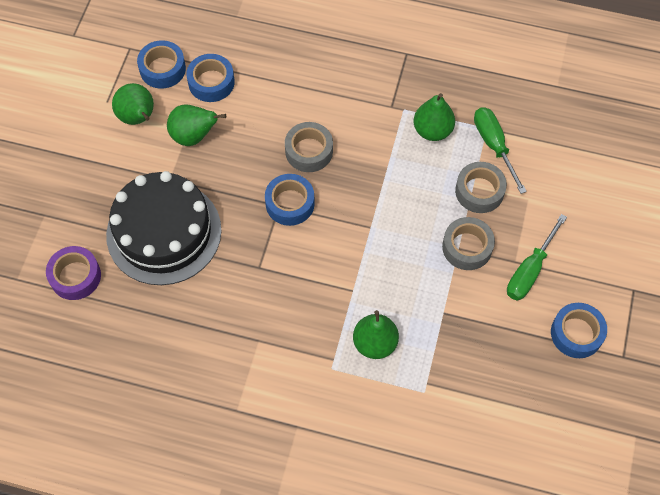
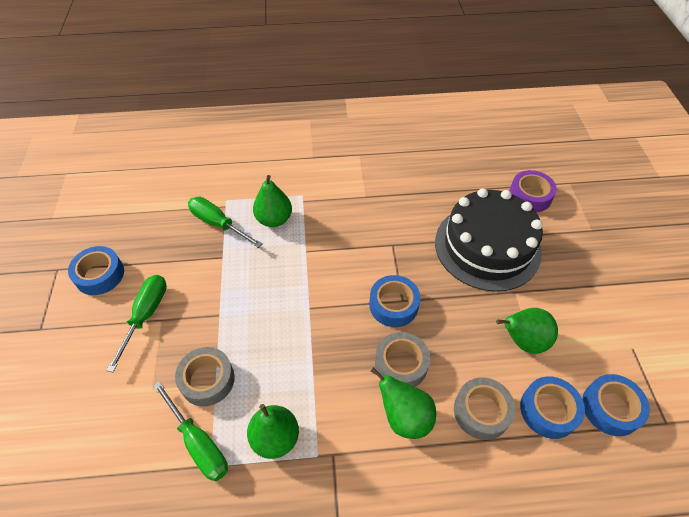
camera: 160 degrees right, 10 degrees down
green pear [112,83,154,125] -> green pear moved to [371,367,436,439]
grey tape [442,217,495,270] -> grey tape moved to [454,377,515,440]
none -> green screwdriver [188,197,263,248]

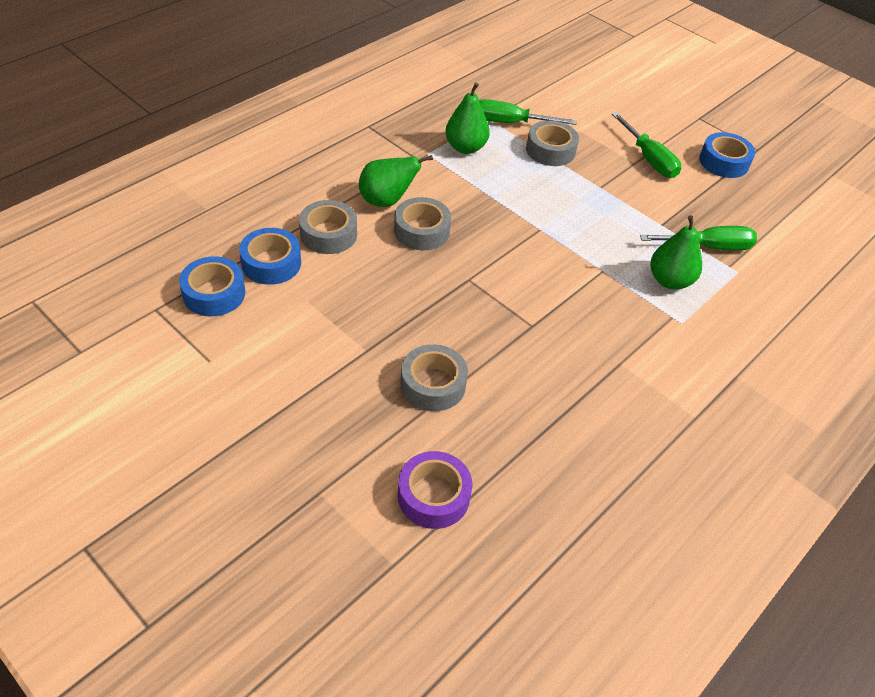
camera: 135 degrees right, 5 degrees down
blue tape [369,275,421,327] -> none
black cake [435,188,543,292] -> grey tape [401,344,468,411]
green pear [496,308,558,354] -> none

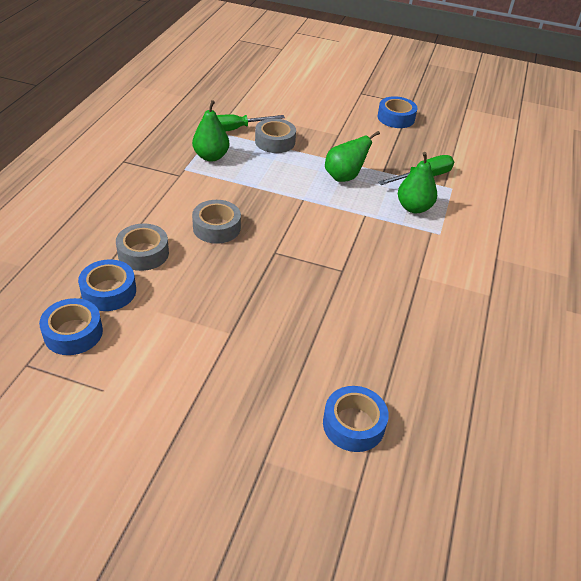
camera: 25 degrees left, 5 degrees down
green pear [359,155,433,207] -> green pear moved to [325,131,380,182]
purple tape [398,451,472,529] -> blue tape [323,386,389,452]
grey tape [401,344,468,411] -> none
green screwdriver [612,112,681,178] -> none

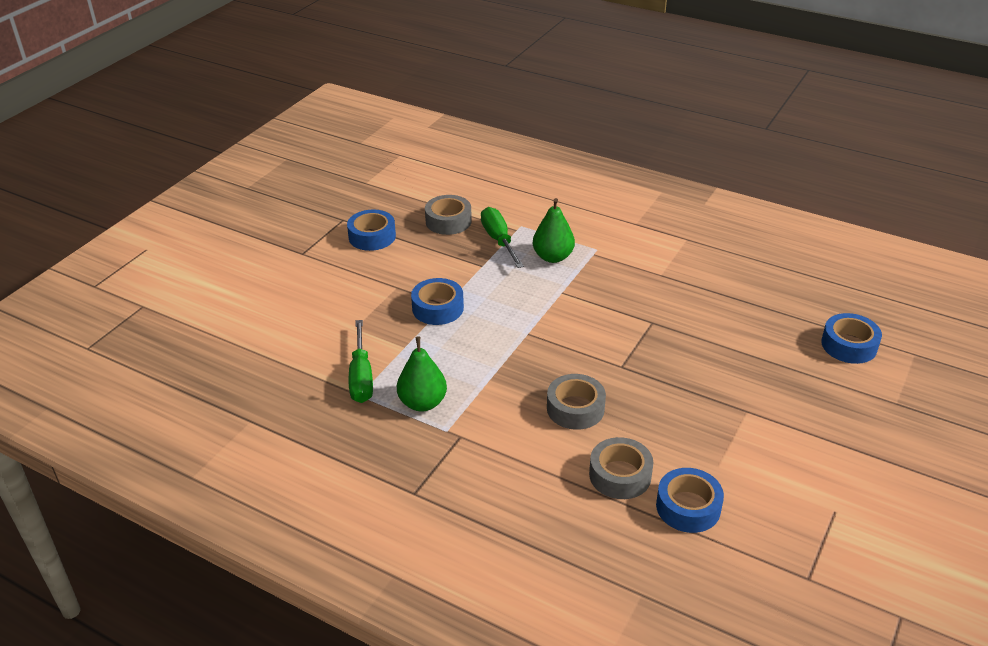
camera: 75 degrees left, 5 degrees down
blue tape [39,298,103,355] -> blue tape moved to [411,278,464,325]
grey tape [255,118,296,153] -> grey tape moved to [425,195,472,235]
green pear [325,131,380,182] -> none

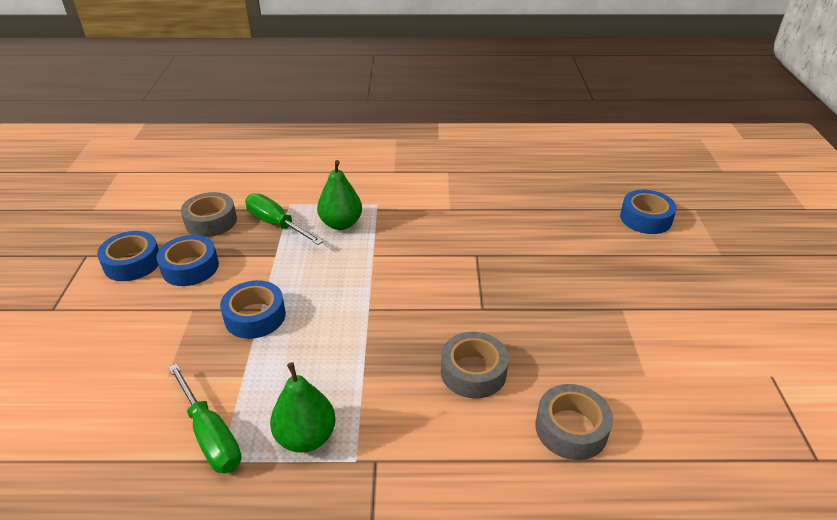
camera: 30 degrees left, 0 degrees up
blue tape [656,468,724,533] -> blue tape moved to [157,235,219,286]

